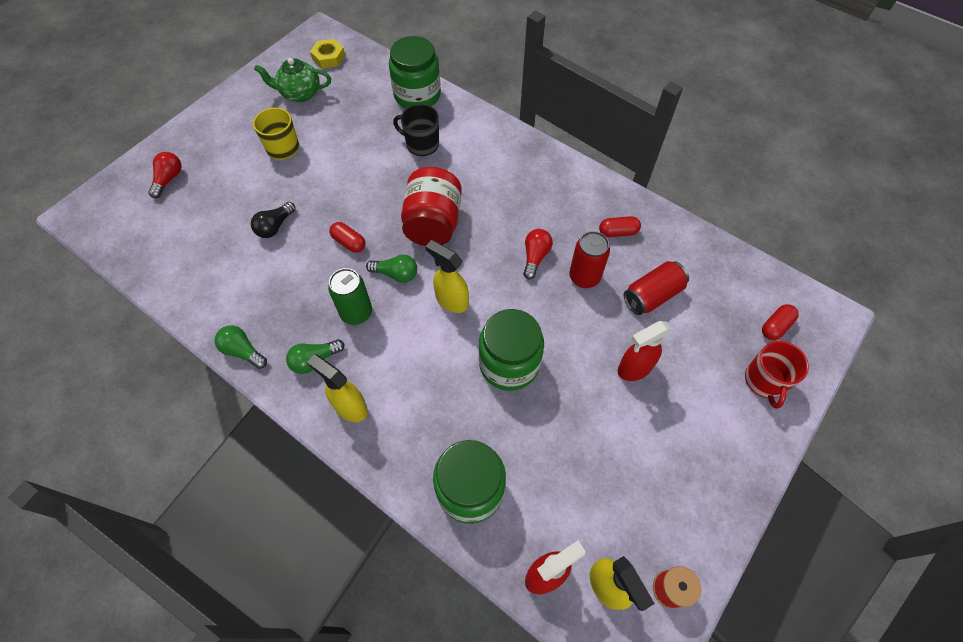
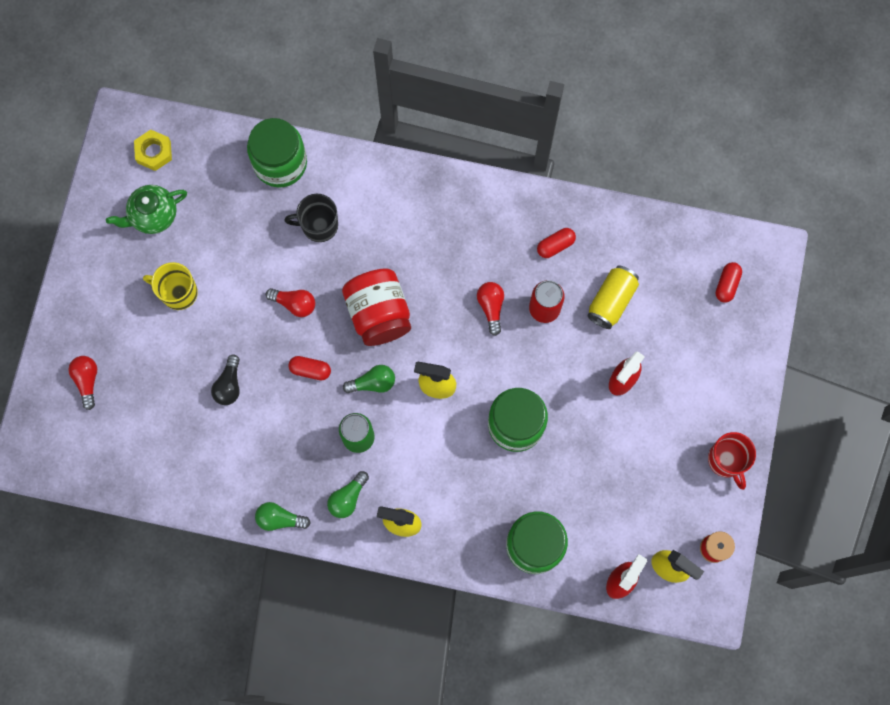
camera: 25 degrees left, 15 degrees up
red can [623,261,689,315] -> yellow can [587,265,639,329]
red mug [745,341,809,409] -> red mug moved to [708,432,756,490]
none -> red light bulb [266,288,315,317]

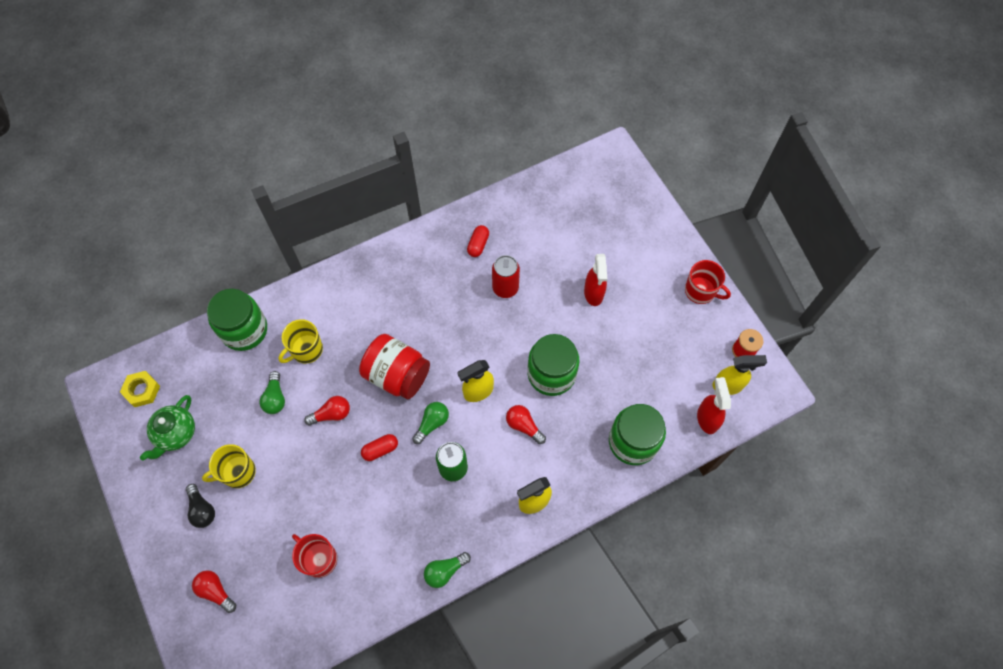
camera: 40 degrees left, 10 degrees down
black light bulb [211,354,240,405] -> black light bulb moved to [186,484,215,528]
black mug [285,194,338,242] -> yellow mug [278,319,323,364]
green light bulb [327,471,369,518] -> green light bulb moved to [259,371,285,414]
red light bulb [477,282,504,336] -> red light bulb moved to [506,405,546,444]
yellow can [587,265,639,329] -> none
red capsule [716,262,742,303] -> none
none -> red mug [292,534,337,578]

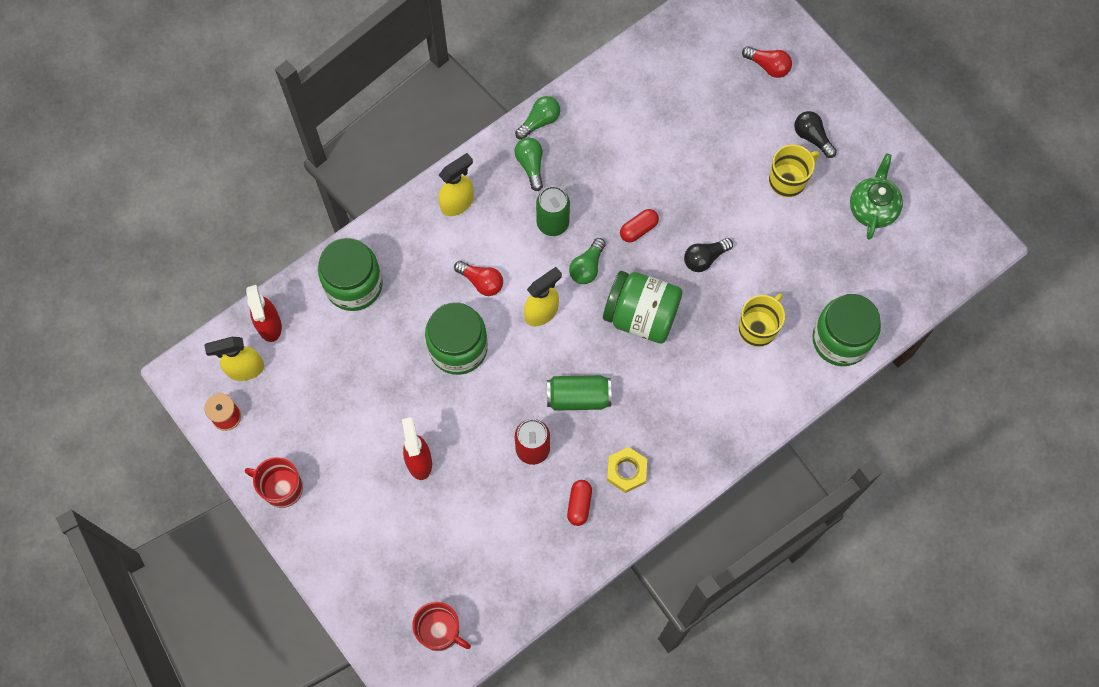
camera: 170 degrees right, 5 degrees up
yellow nut [120,371,160,407] -> yellow nut moved to [607,447,647,493]
green light bulb [259,371,285,414] -> green light bulb moved to [514,138,543,191]
red mug [292,534,337,578] -> red mug moved to [412,602,471,651]
red light bulb [304,396,350,426] -> black light bulb [684,238,733,272]
red jar [359,334,430,399] -> green jar [603,271,682,344]
none -> green can [547,375,611,411]

